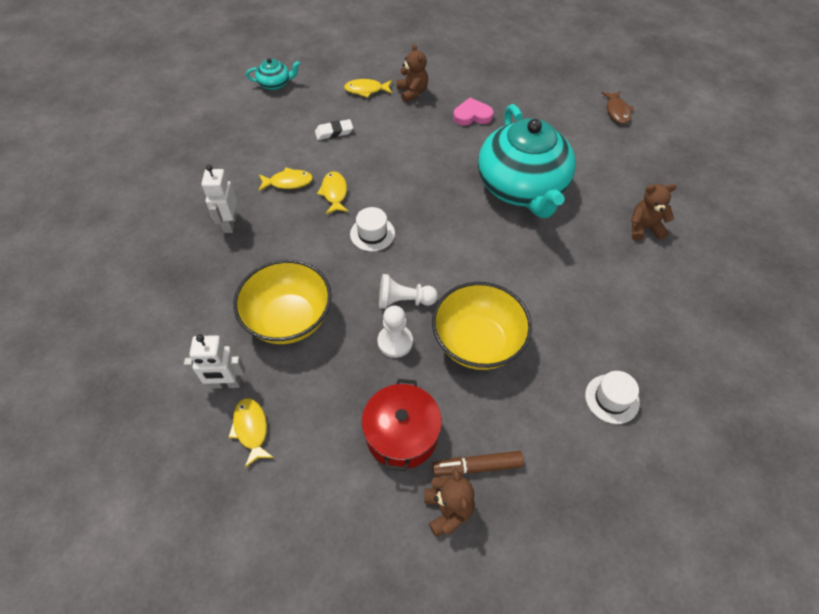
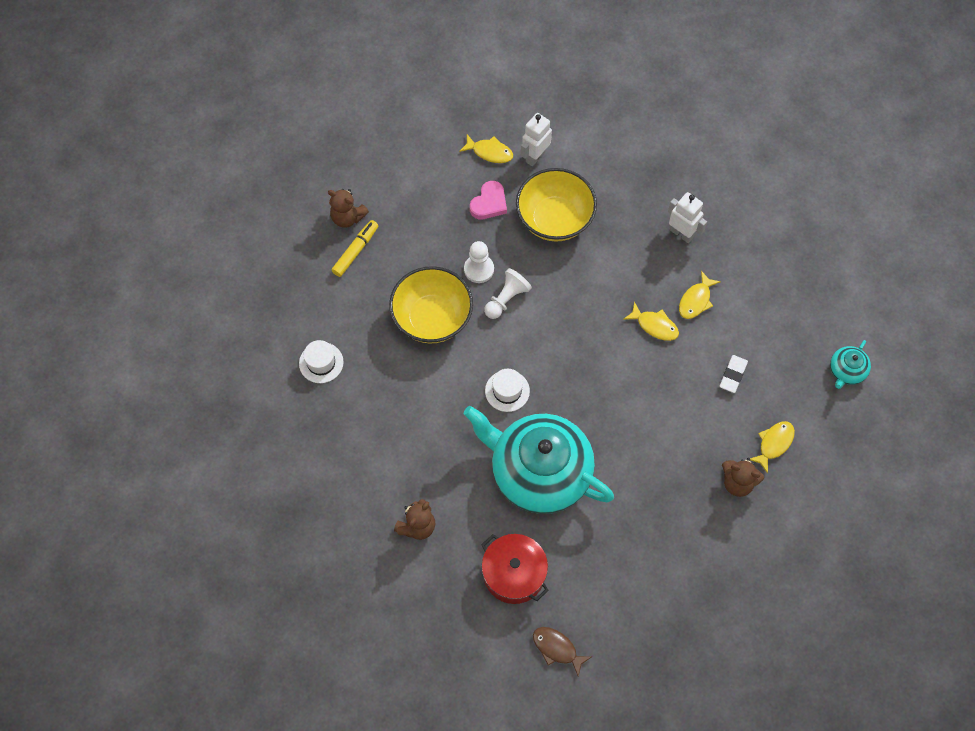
camera: 130 degrees right, 10 degrees up
white hat [350,207,395,251] -> white hat moved to [485,369,530,412]
red pot [362,379,442,471] -> red pot moved to [481,534,548,604]
brown marker [432,451,524,476] -> yellow marker [332,220,378,277]
pink heart [453,98,493,126] -> pink heart moved to [470,181,507,219]

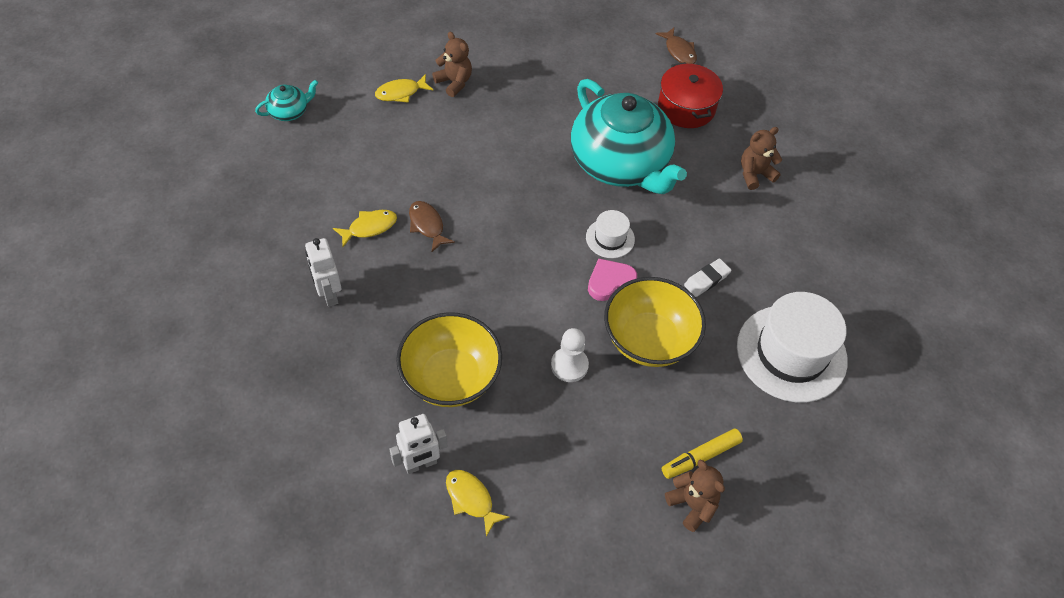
camera: 155 degrees left, 10 degrees down
white hat [299,340,344,383] -> white hat [737,292,848,403], size x2.10
pink heart [470,181,507,219] -> pink heart moved to [588,258,637,301]
white pawn [484,268,532,319] -> none
yellow fish [623,302,679,341] -> brown fish [409,201,455,252]
white eraser [720,355,748,393] -> white eraser moved to [684,259,731,297]

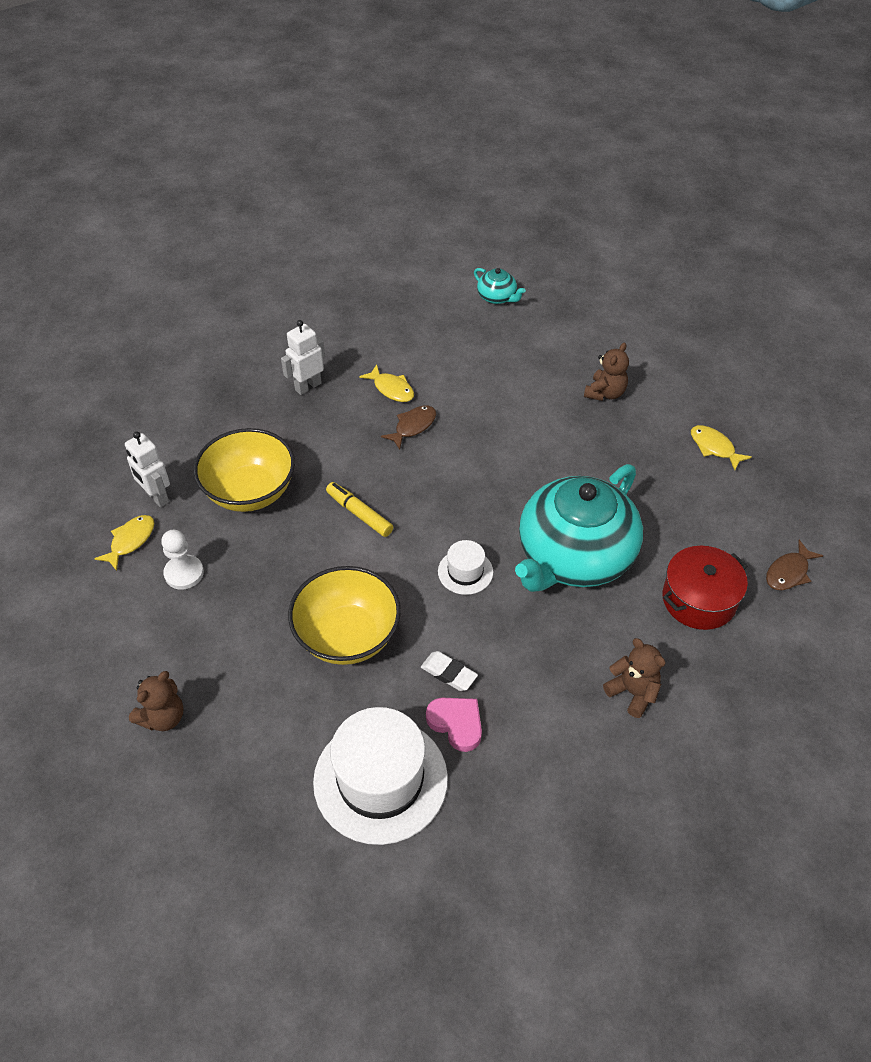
camera: 75 degrees right, 5 degrees down
yellow fish [375,74,434,103] -> yellow fish moved to [691,425,752,470]
white pawn [551,328,589,382] -> white pawn moved to [161,530,204,590]
pink heart [588,258,637,301] -> pink heart moved to [426,698,482,752]
yellow marker [662,429,743,479] -> yellow marker moved to [326,482,393,537]

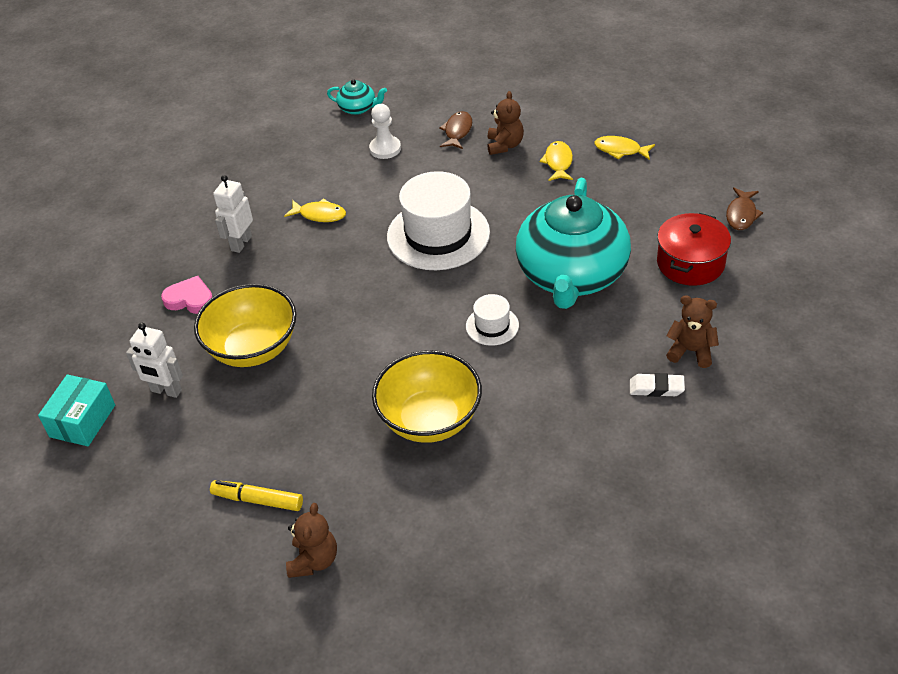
camera: 25 degrees left, 5 degrees down
yellow fish [94,515,155,571] -> yellow fish moved to [540,141,573,181]
white pawn [161,530,204,590] -> white pawn moved to [369,104,401,159]
white hat [313,707,448,845] -> white hat moved to [387,171,490,270]
yellow marker [326,482,393,537] -> yellow marker moved to [210,480,303,511]
brown fish [381,406,436,449] -> brown fish moved to [439,111,472,149]
white eraser [421,651,478,691] -> white eraser moved to [630,373,685,397]
pink heart [426,698,482,752] -> pink heart moved to [161,276,212,314]
none -> turquoise box [38,374,115,446]

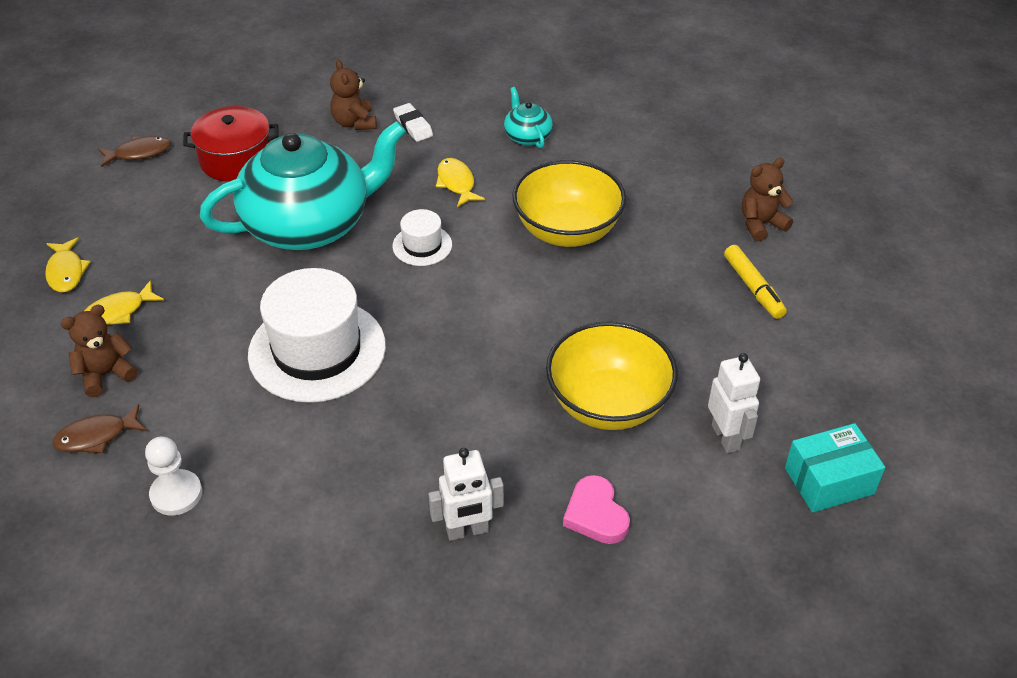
camera: 130 degrees left, 0 degrees up
yellow fish [284,198,346,222] -> yellow fish moved to [436,158,485,207]
turquoise teapot [327,79,387,115] -> turquoise teapot moved to [504,87,553,148]

